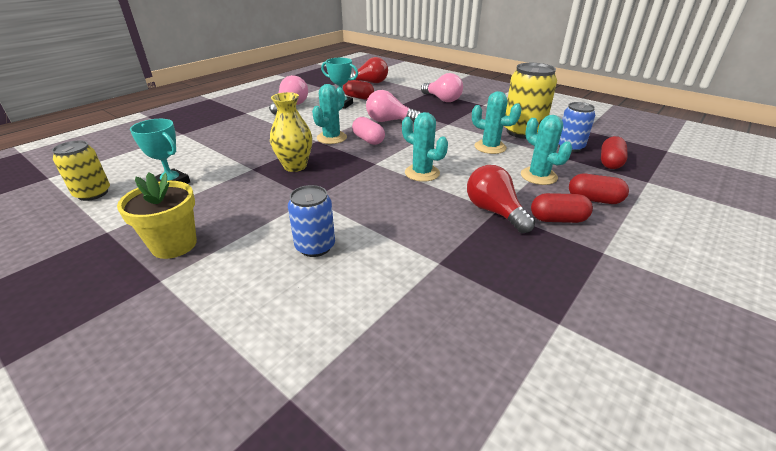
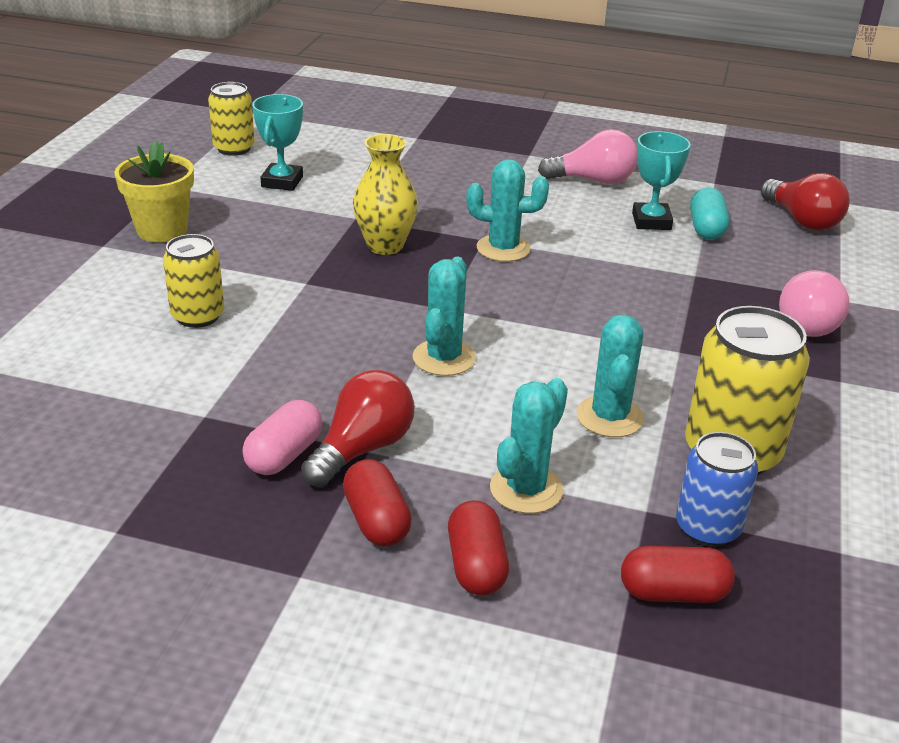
camera: 65 degrees right, 0 degrees up
blue can [288,185,335,257] -> yellow can [163,234,224,328]
red capsule [343,80,374,99] -> turquoise capsule [690,188,729,240]
pink capsule [352,117,385,145] -> pink capsule moved to [242,400,323,475]
pink light bulb [366,90,421,122] -> none

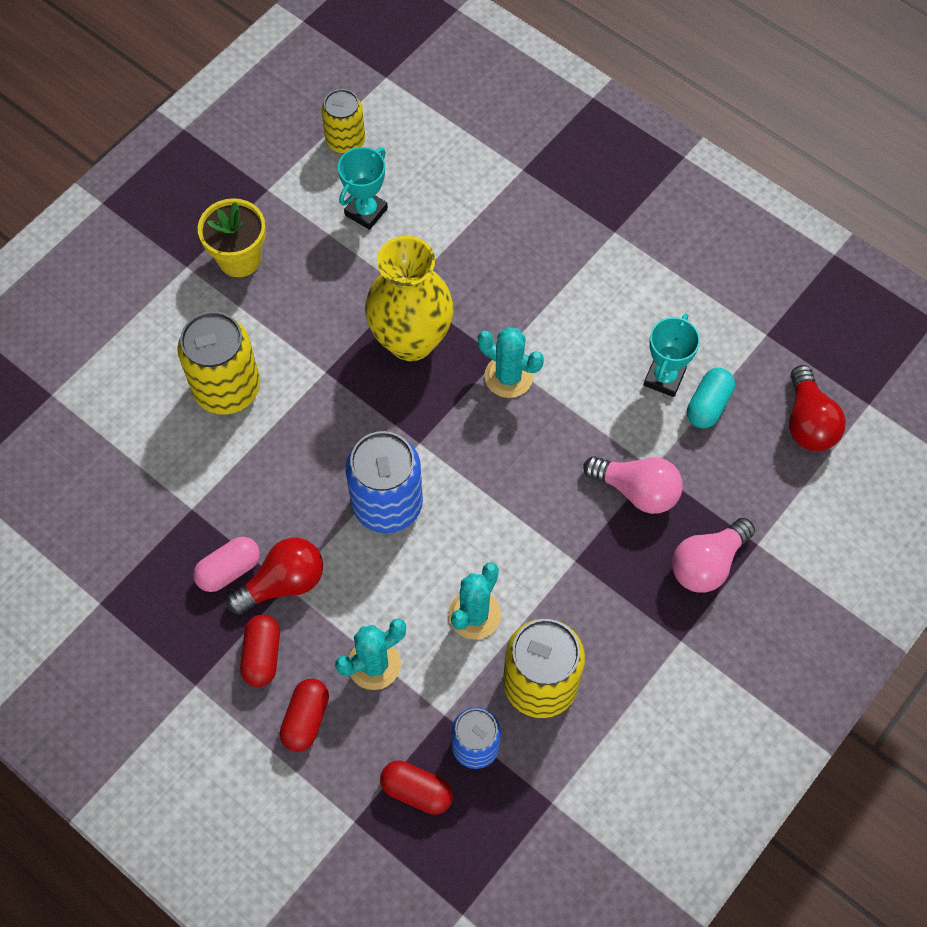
camera: 25 degrees right, 30 degrees up
yellow can [163,234,224,328] -> yellow can [177,311,260,415], size x1.59
yellow vase [353,134,418,255] -> yellow vase [365,236,454,361], size x1.51
turquoise cactus [413,257,476,376] -> blue can [346,431,423,533]
pink light bulb [538,129,638,184] -> pink light bulb moved to [583,456,683,514]

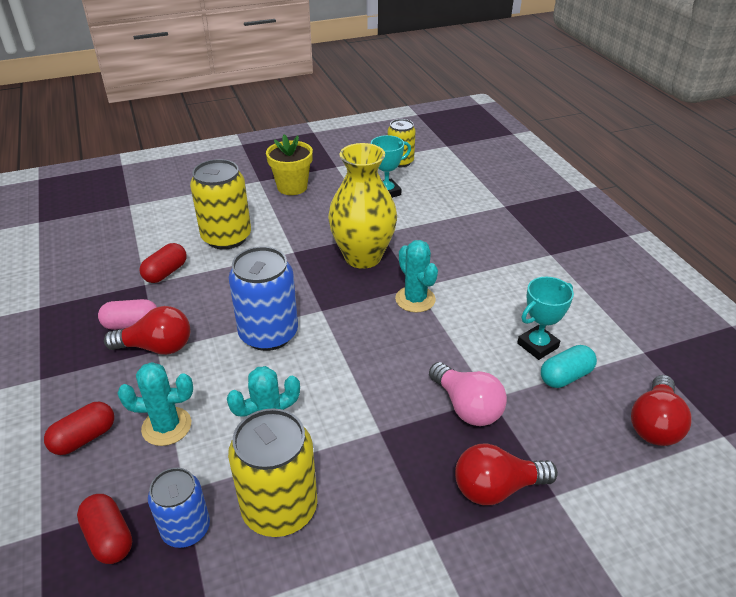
camera: 30 degrees right, 25 degrees down
red capsule [240,614,280,687] -> red capsule moved to [140,243,187,283]
pink light bulb [672,518,755,593] -> red light bulb [455,443,558,505]

